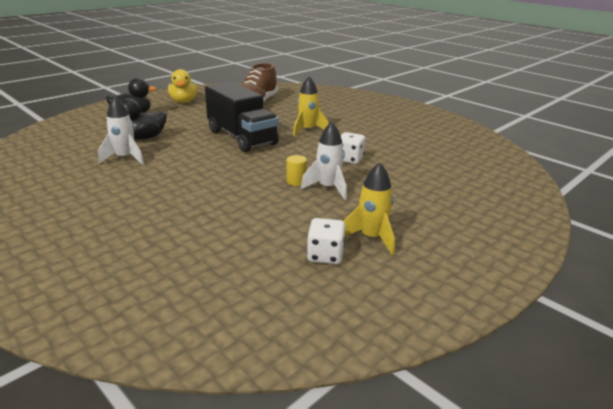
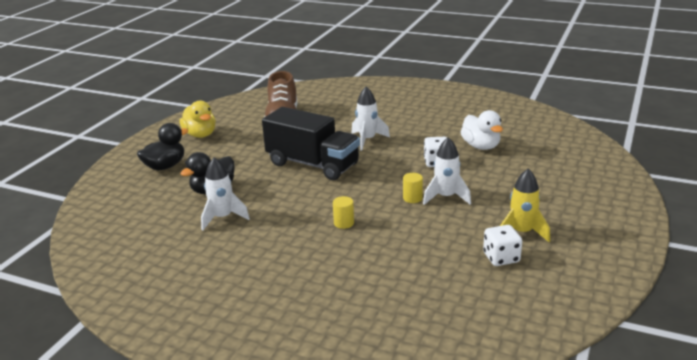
camera: 20 degrees left, 0 degrees up
yellow rocket [293,76,329,137] -> white rocket [351,87,390,151]
none -> yellow cylinder [333,196,354,229]
none -> white duck [461,110,503,150]

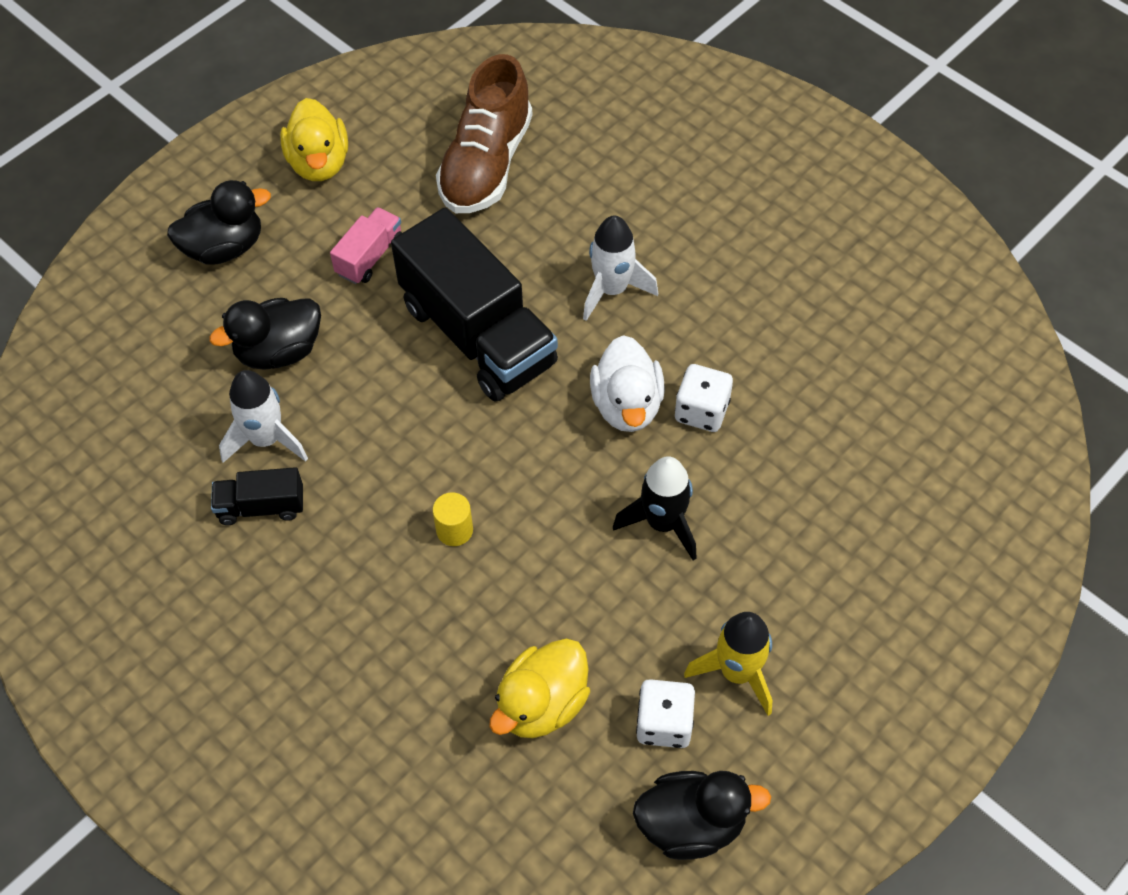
camera: 20 degrees right, 30 degrees up
yellow cylinder [403,173,423,203] -> none
white rocket [423,137,471,205] -> black rocket [613,456,696,560]
white duck [461,110,503,150] -> white duck moved to [590,335,665,432]
none -> black truck [211,467,303,525]
none -> pink truck [330,207,402,284]
none -> yellow duck [489,639,590,738]
none -> black duck [633,771,771,860]

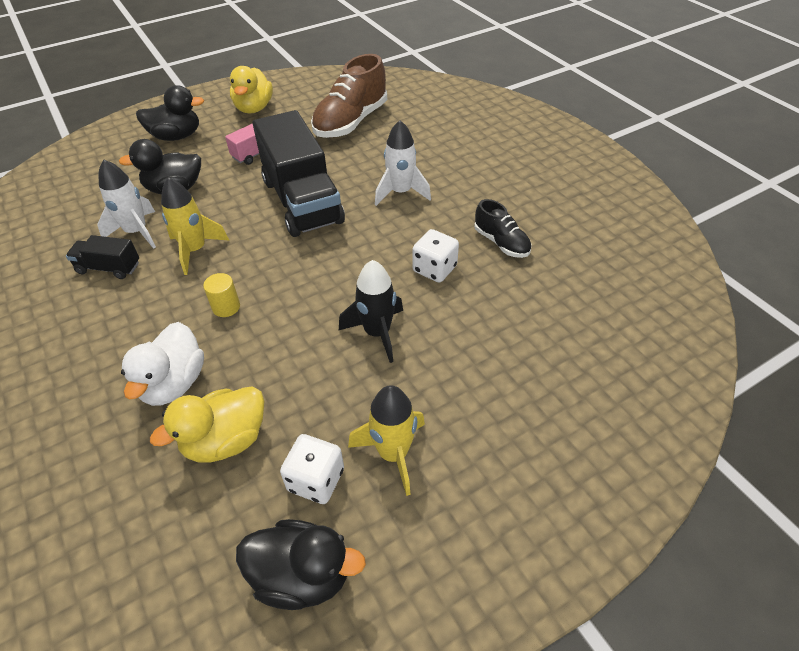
camera: 15 degrees right, 10 degrees down
white duck [590,335,665,432] -> white duck moved to [121,322,204,406]
none -> yellow rocket [161,177,230,275]
none -> black shoe [474,199,532,258]

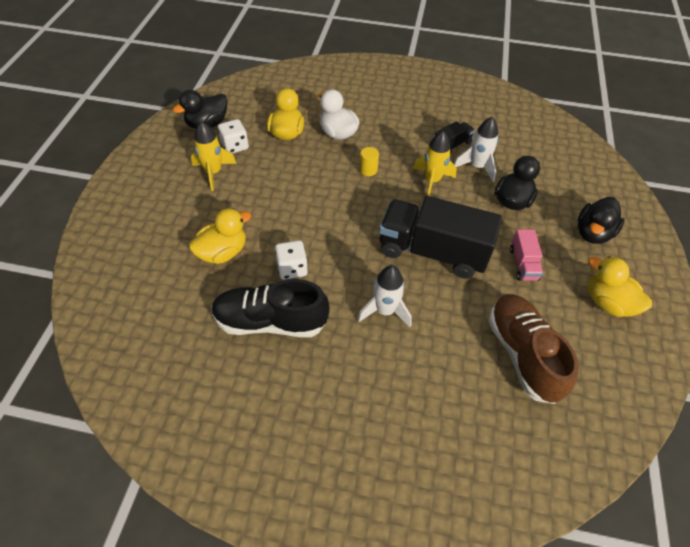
camera: 130 degrees right, 5 degrees up
black rocket [339,260,403,363] -> none
black shoe [474,199,532,258] -> black shoe [211,279,330,337], size x1.83
none -> yellow duck [189,208,251,264]

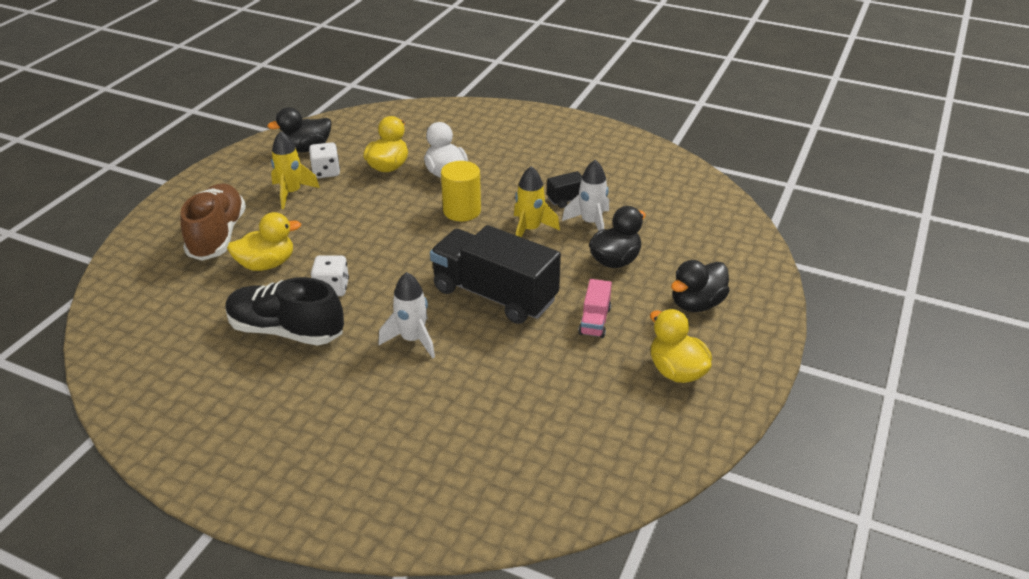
camera: 15 degrees right, 15 degrees down
yellow cylinder [360,147,379,176] -> yellow cylinder [441,161,481,221], size x1.79
brown shoe [489,294,579,404] -> brown shoe moved to [180,183,246,261]

